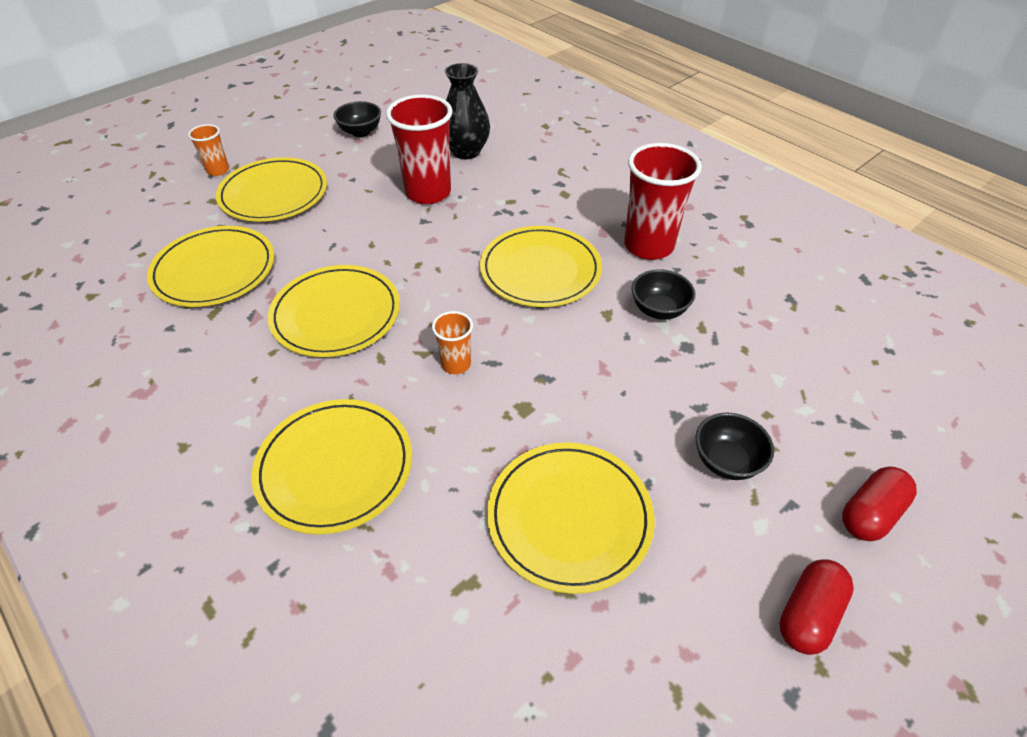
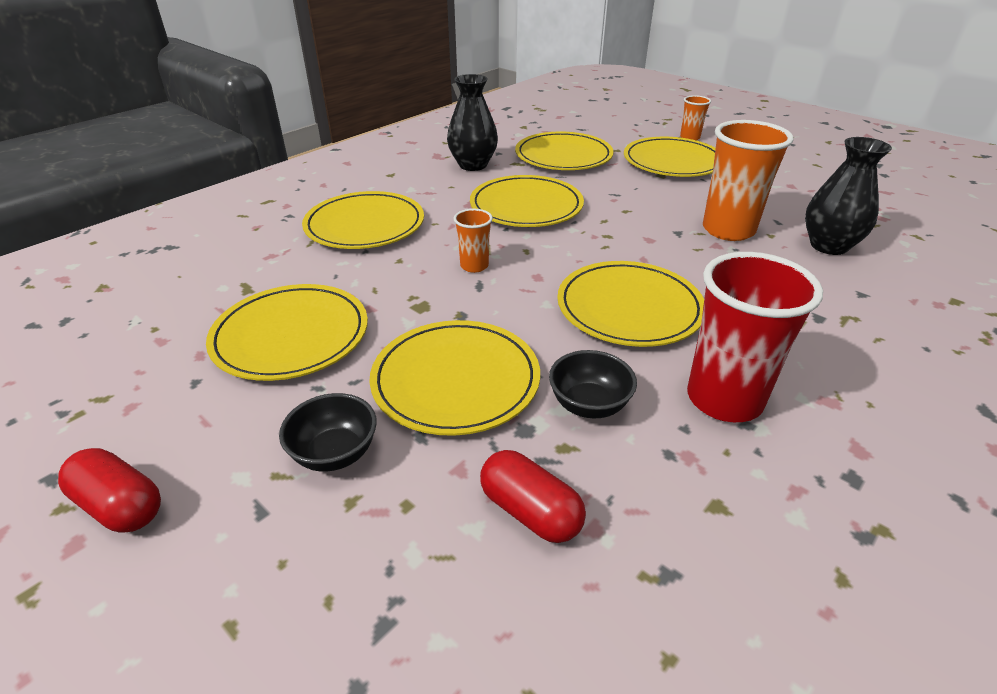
camera: 85 degrees right, 10 degrees down
black bowl [333,101,381,137] -> none
red cup [386,95,453,204] -> orange cup [703,120,794,241]
red capsule [842,466,917,541] -> red capsule moved to [480,450,586,543]
none -> yellow plate [370,320,540,436]
none -> black vase [447,74,498,171]

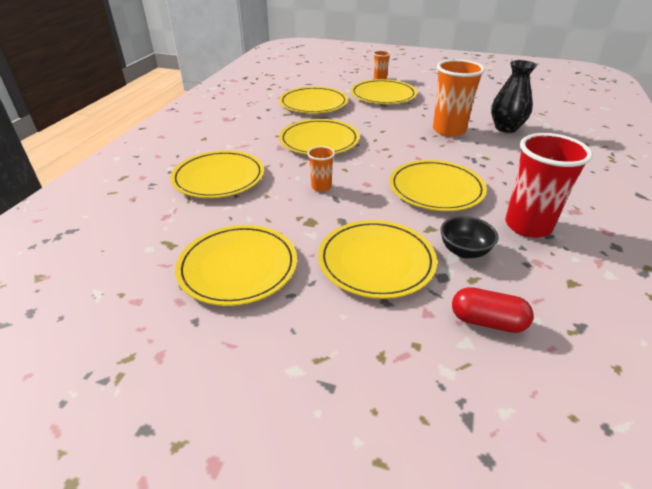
camera: 25 degrees left, 0 degrees up
red capsule [58,448,161,532] -> none
black bowl [279,393,377,472] -> none
black vase [447,74,498,171] -> none

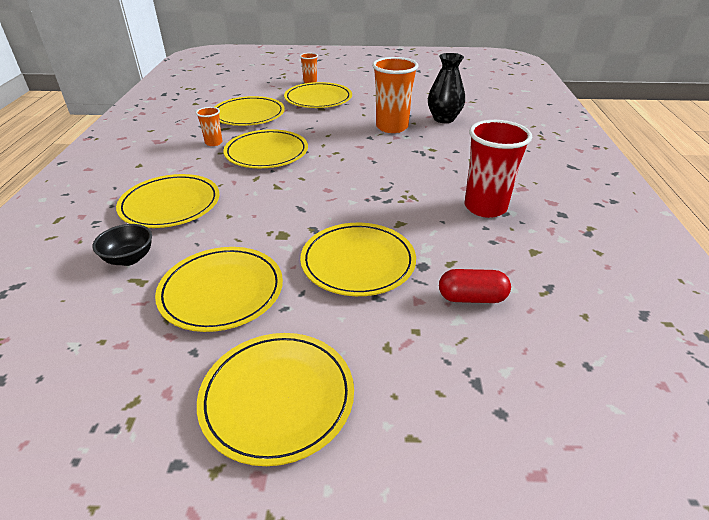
camera: 15 degrees left, 0 degrees up
orange cup [307,146,335,192] -> orange cup moved to [196,107,222,146]
yellow plate [389,160,487,211] -> yellow plate moved to [197,333,354,466]
black bowl [440,216,498,258] -> black bowl moved to [92,224,152,266]

